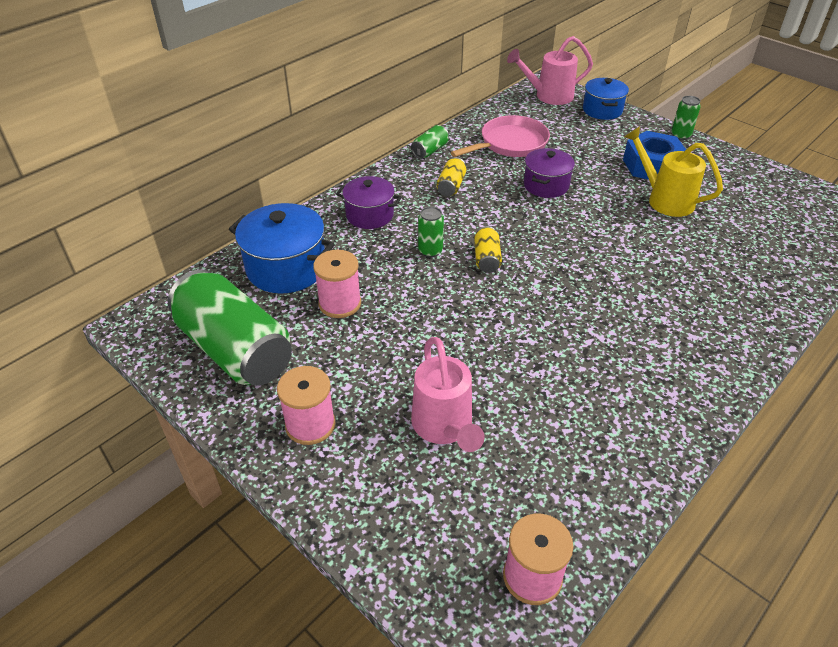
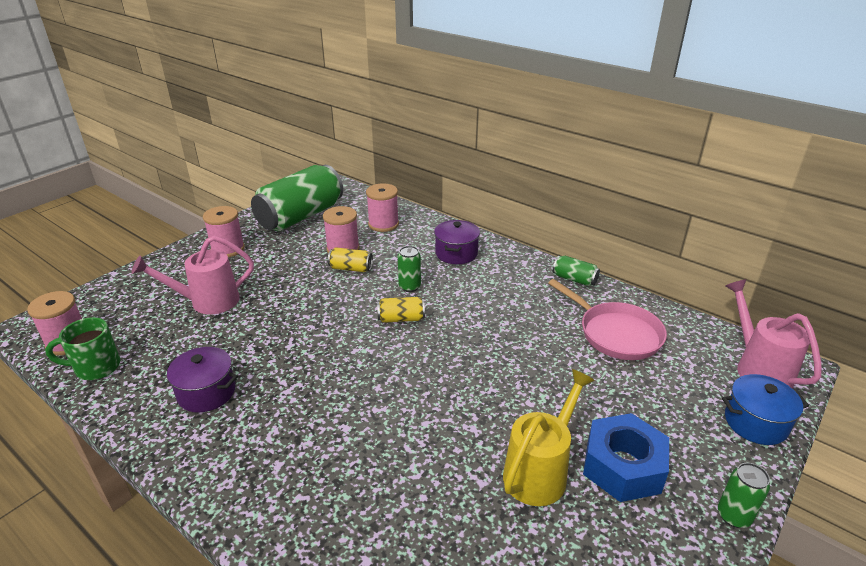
camera: 85 degrees right, 10 degrees down
blue pot [229,203,335,293] -> pink spool [366,183,399,232]
yellow can [436,157,466,196] -> yellow can moved to [328,247,373,272]
purple pot [524,148,575,198] -> purple pot moved to [164,347,238,413]
none -> green mug [45,317,120,380]

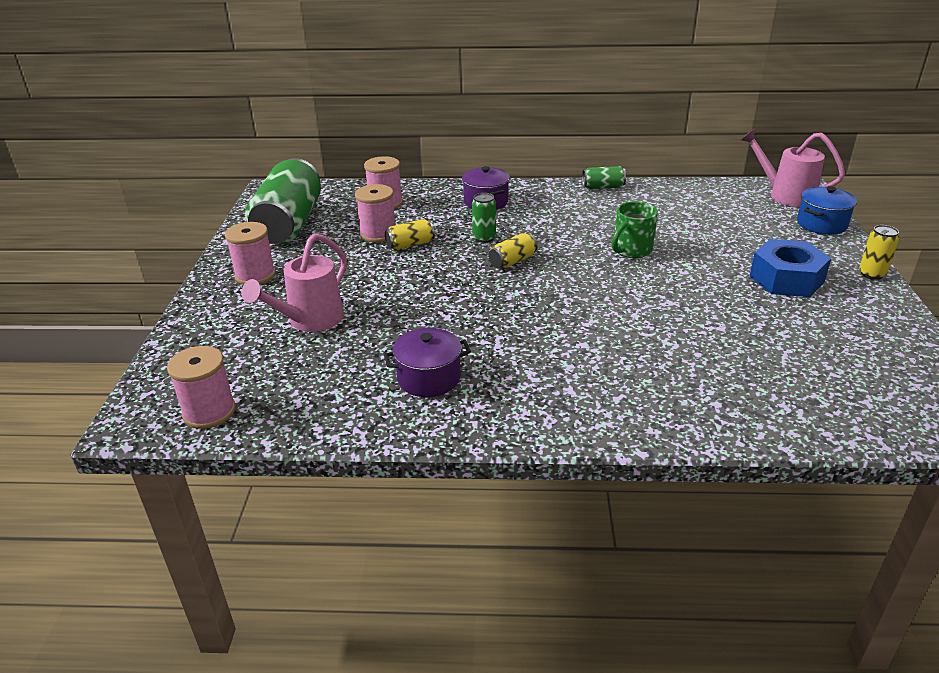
camera: 35 degrees left, 0 degrees up
green mug [45,317,120,380] -> green mug moved to [612,201,658,258]
yellow watering can [503,369,595,506] -> none
pink pan [548,279,667,360] -> none
green can [718,463,770,528] -> yellow can [859,225,899,280]

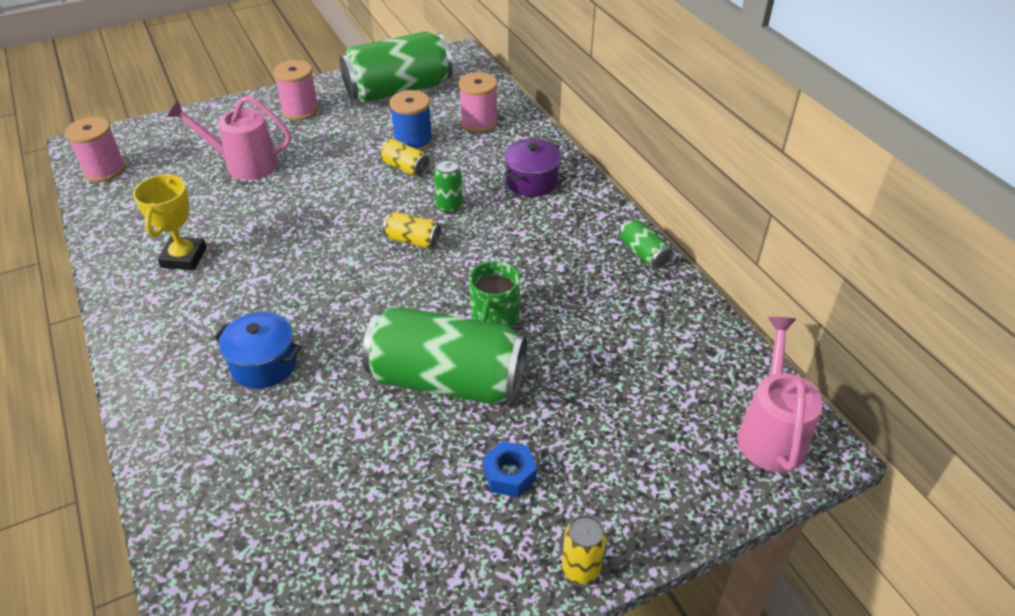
camera: 60 degrees right, 10 degrees up
pink spool [355,184,395,243] -> blue spool [390,90,433,151]
purple pot [384,328,471,397] -> yellow trophy [133,174,207,270]
green mug [612,201,658,258] -> green mug turned 90 degrees counterclockwise [469,261,520,328]
blue nut [750,239,831,297] -> blue nut [483,441,537,497], size x0.56
blue pot [797,186,857,235] -> blue pot moved to [214,312,302,389]
none -> green can [362,306,527,404]

